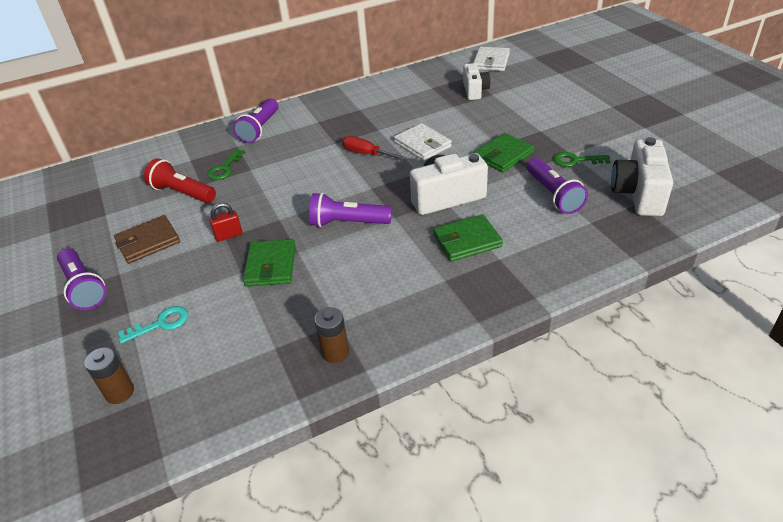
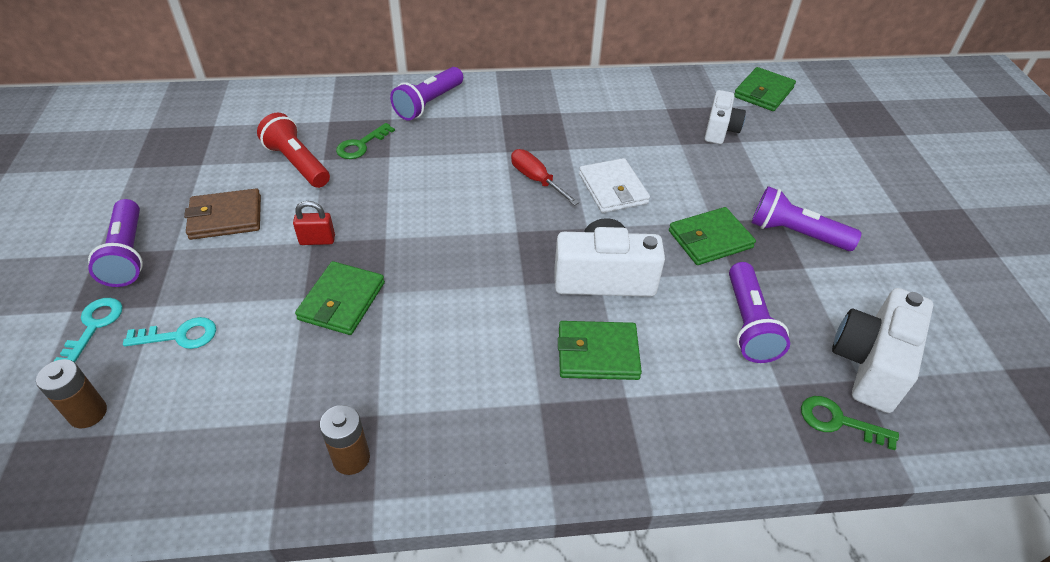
camera: 15 degrees right, 5 degrees up
purple flashlight [309,192,392,227] -> purple flashlight moved to [751,186,862,251]
white wallet [473,47,510,71] -> green wallet [734,67,796,111]
green key [554,152,611,167] -> green key moved to [801,396,899,450]
none -> turquoise key [53,298,123,362]

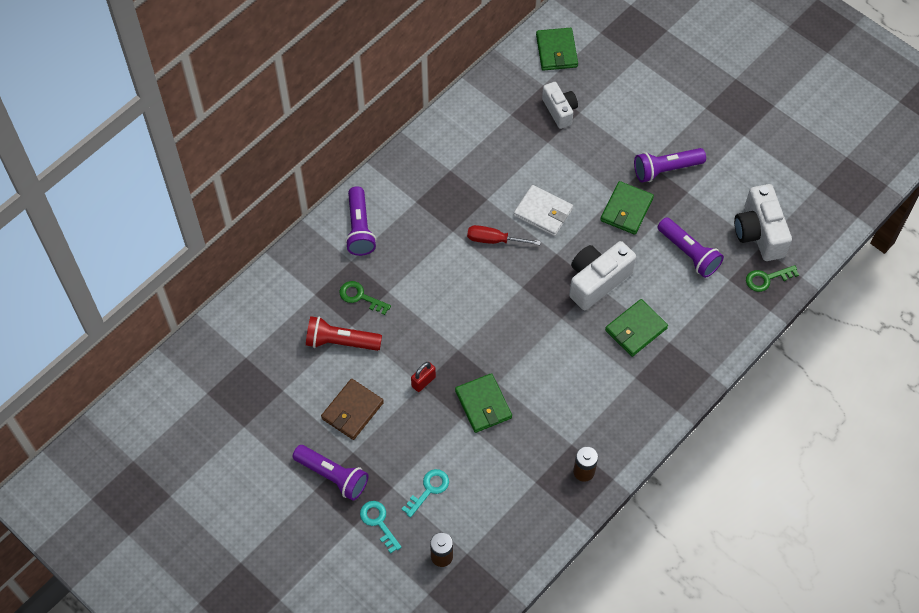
camera: 40 degrees left, 15 degrees up
green key [336,123,395,159] -> green key turned 120 degrees clockwise [339,281,391,315]

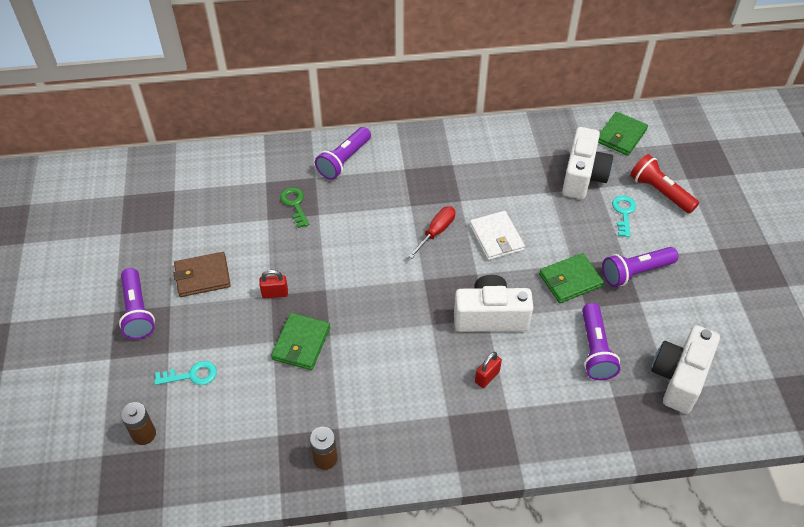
camera: 40 degrees right, 10 degrees down
red flashlight [306,316,382,351] -> red flashlight moved to [630,154,699,214]
turquoise key [360,501,402,554] -> turquoise key moved to [612,195,636,237]
red screwdriver [467,225,541,245] -> red screwdriver turned 75 degrees clockwise [408,206,455,258]
white camera [542,82,578,129] -> white camera [562,127,613,199], size x1.55
green wallet [605,299,668,357] -> red padlock [475,352,502,388]
purple flashlight [634,148,706,182] -> purple flashlight turned 45 degrees counterclockwise [602,247,678,287]
green key [746,265,799,292] -> none

